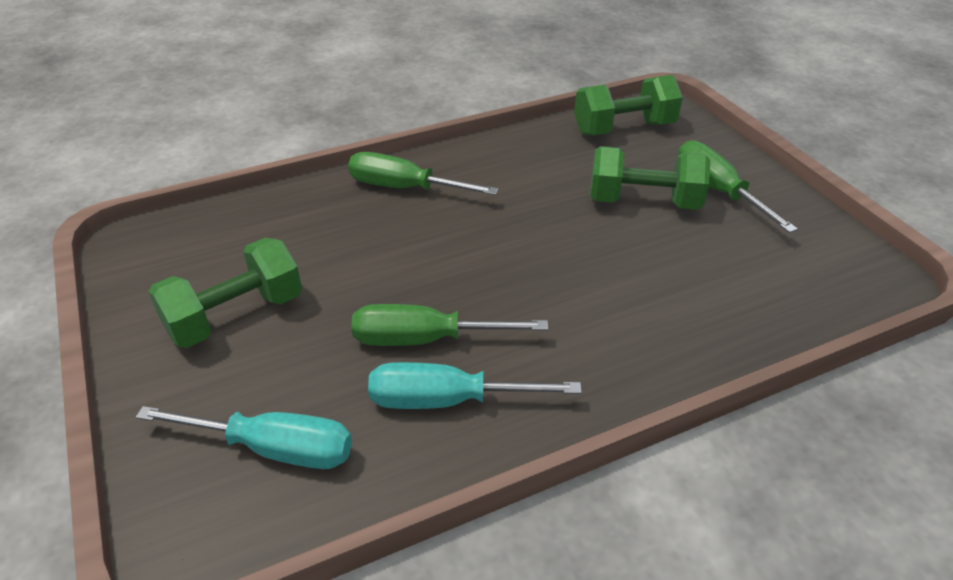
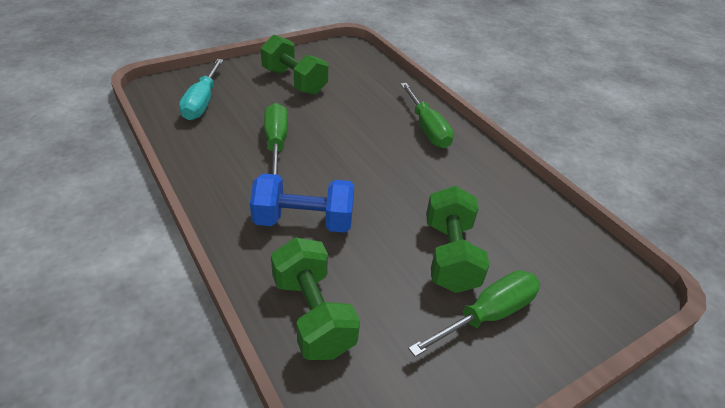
camera: 80 degrees right, 0 degrees up
green screwdriver [348,152,499,195] -> green screwdriver turned 150 degrees clockwise [400,83,454,148]
turquoise screwdriver [368,362,582,409] -> none
green dumbbell [574,75,683,135] -> green dumbbell moved to [271,237,360,360]
none -> blue dumbbell [250,173,354,233]

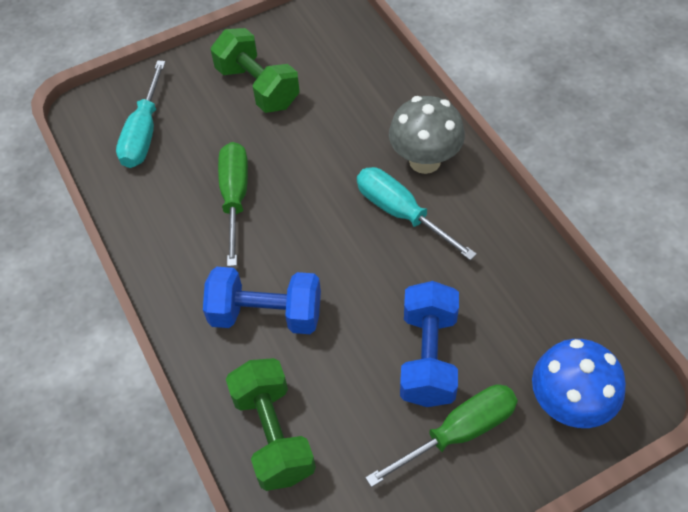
camera: 10 degrees right, 15 degrees up
green screwdriver [400,83,454,148] -> grey mushroom [389,96,465,174]
green dumbbell [426,186,490,293] -> blue dumbbell [400,281,459,407]
none -> turquoise screwdriver [357,167,477,261]
none -> blue mushroom [532,339,626,428]

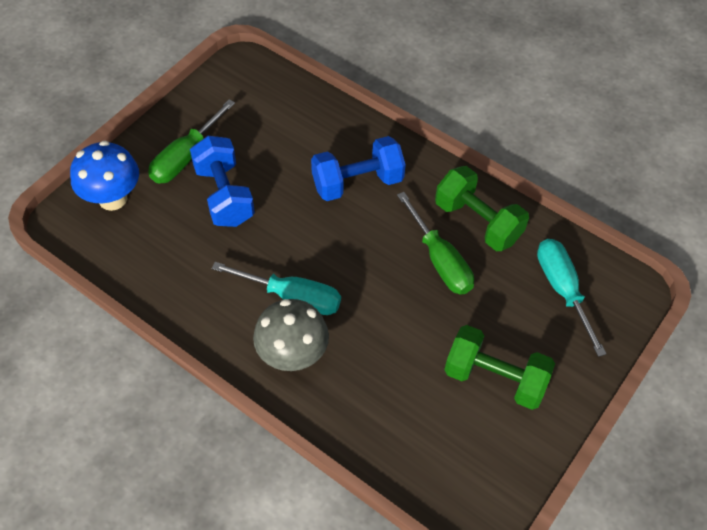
camera: 150 degrees right, 0 degrees up
green dumbbell [226,358,316,491] -> green dumbbell moved to [435,166,529,251]

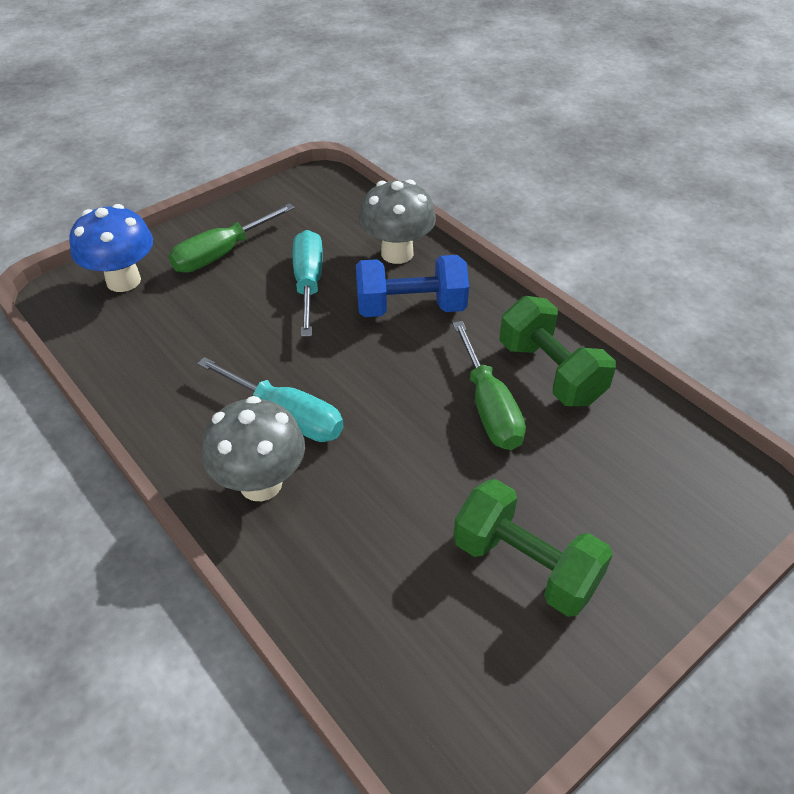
camera: 15 degrees right, 10 degrees down
blue dumbbell [190,136,255,227] -> none
turquoise screwdriver [537,239,607,357] -> turquoise screwdriver moved to [293,230,323,337]
none -> grey mushroom [359,179,436,264]

